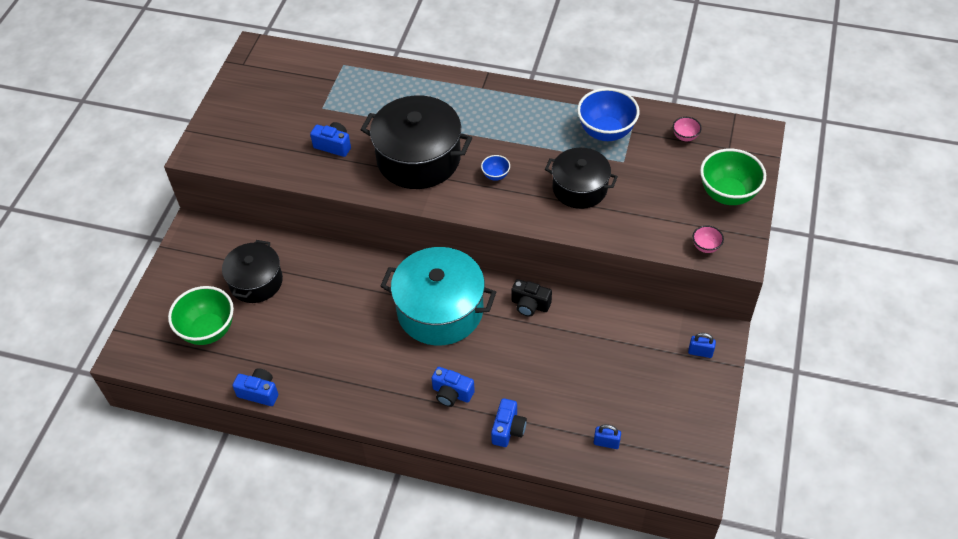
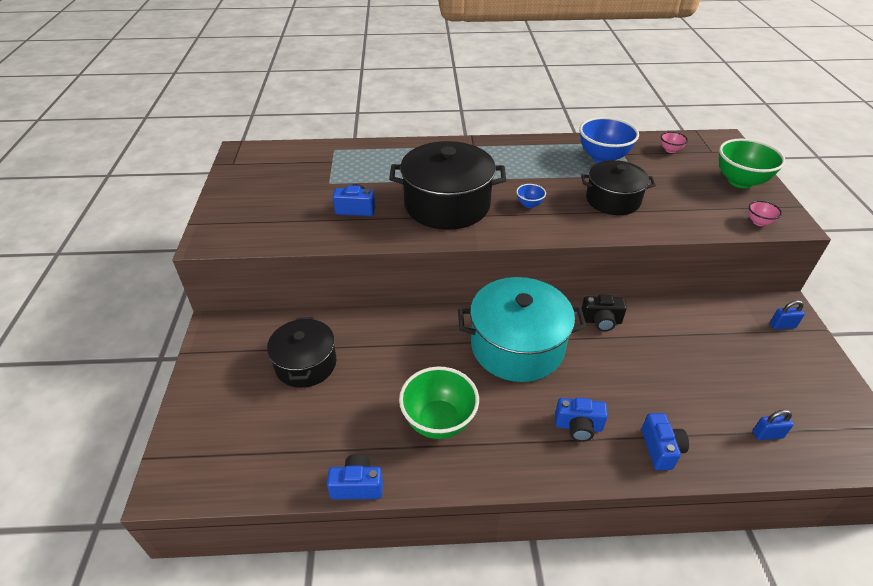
camera: 20 degrees left, 10 degrees down
green bowl [168,286,234,345] -> green bowl moved to [399,367,479,439]

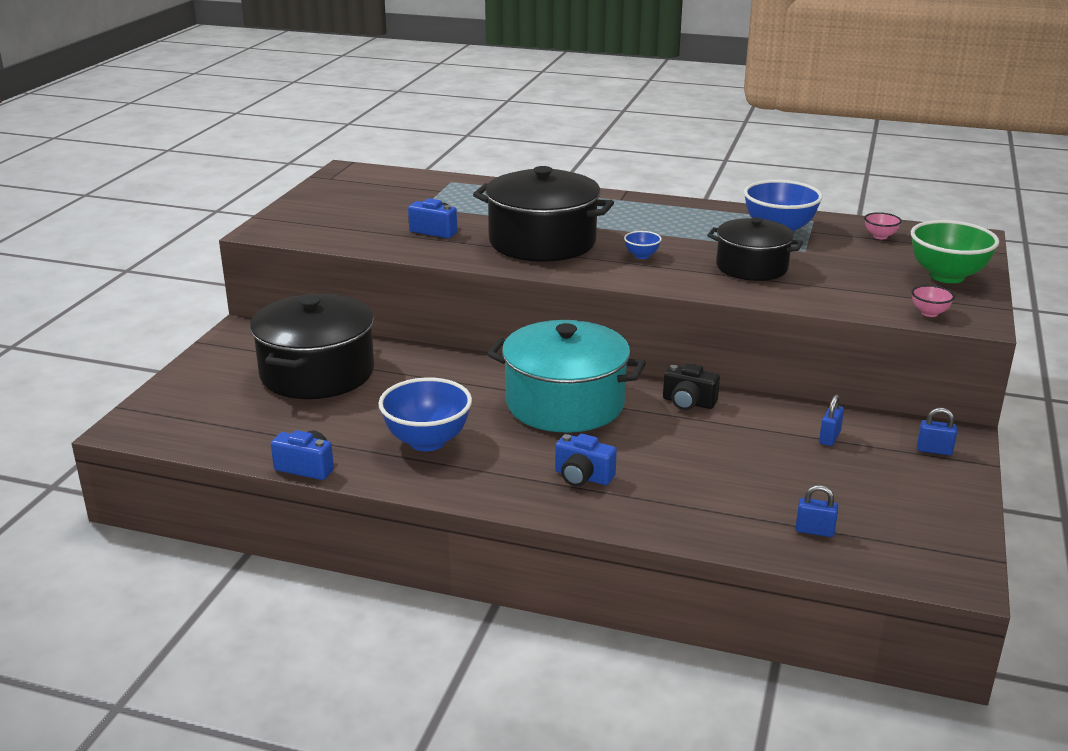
camera: 20 degrees right, 15 degrees down
black pot [267,317,336,388] -> black pot [250,293,374,399], size x1.57
green bowl [399,367,479,439] -> blue bowl [378,378,472,451]
blue camera [642,413,689,470] -> none
none -> blue padlock [819,394,844,446]

